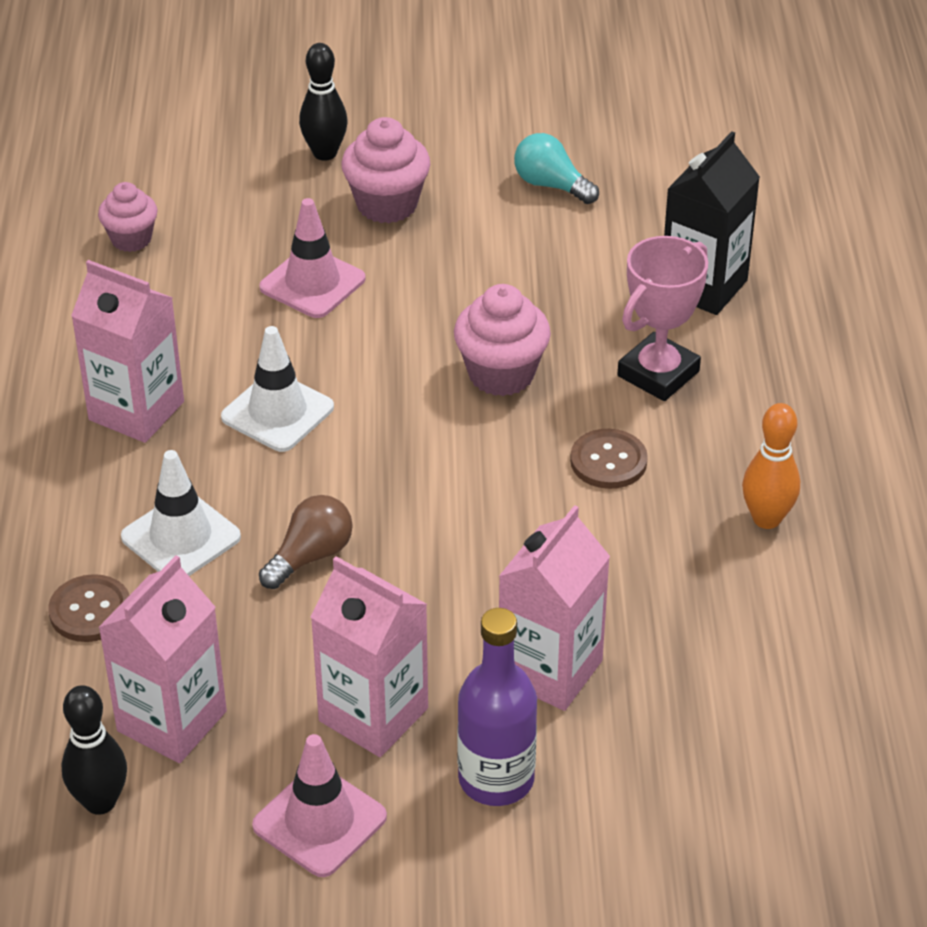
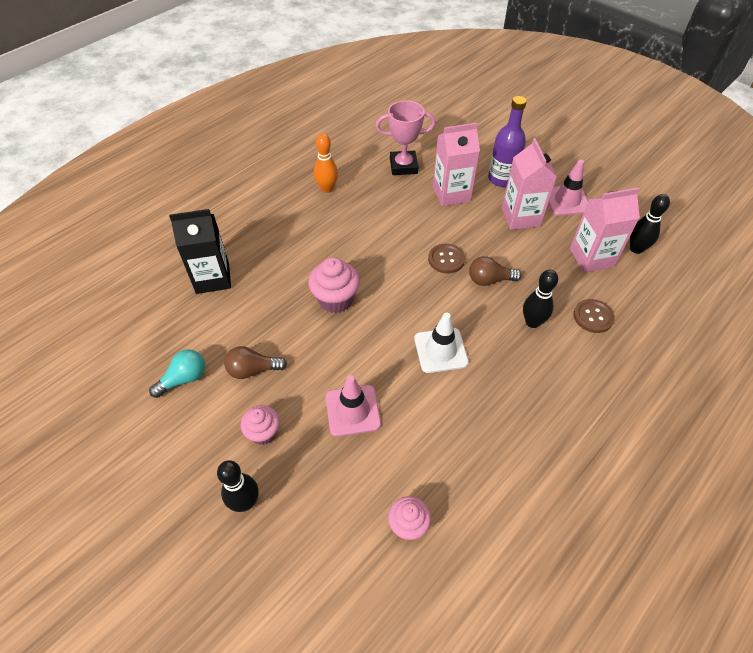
camera: 135 degrees left, 10 degrees up
pink carton [71,260,184,443] -> none
white traffic cone [121,450,241,576] -> black bowling pin [523,270,558,328]
pink cupcake [341,117,430,223] -> pink cupcake [241,405,280,445], size x0.66
turquoise light bulb [514,133,599,204] -> turquoise light bulb turned 120 degrees counterclockwise [149,349,205,398]
brown button [570,429,648,489] -> brown button moved to [428,244,465,274]
pink trophy [618,236,708,401] -> pink trophy moved to [375,101,436,175]
none -> brown light bulb [224,346,287,379]

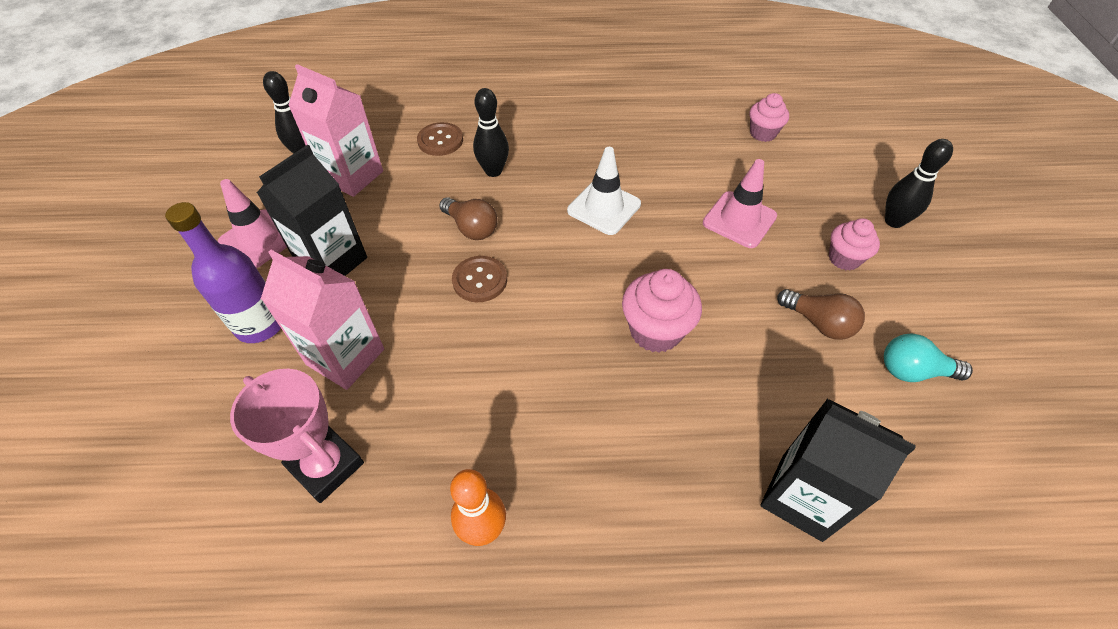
camera: 135 degrees left, 0 degrees up
pink carton [502,138,557,230] -> black carton [257,145,367,276]

